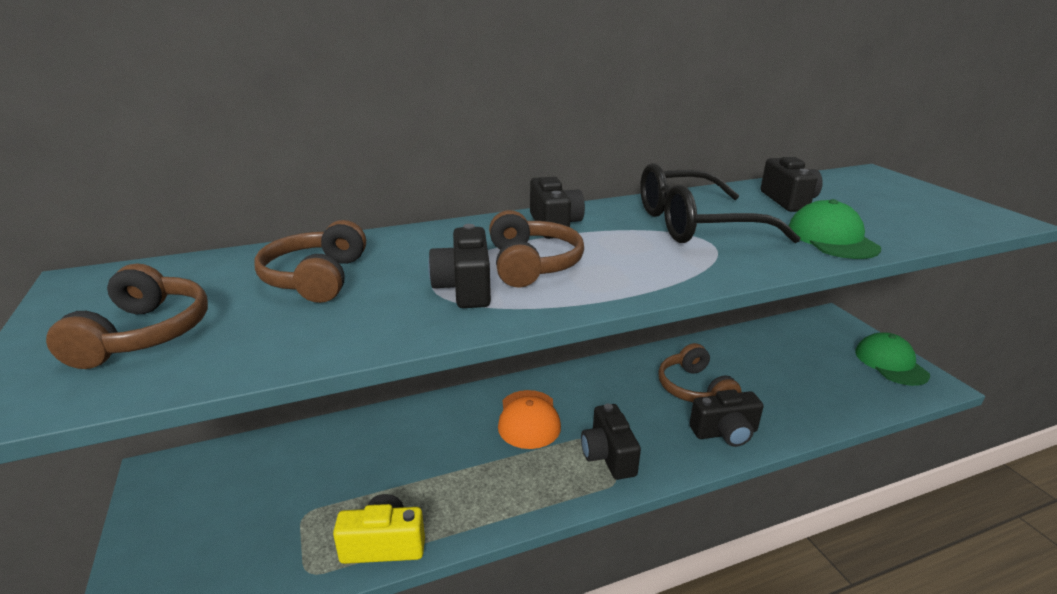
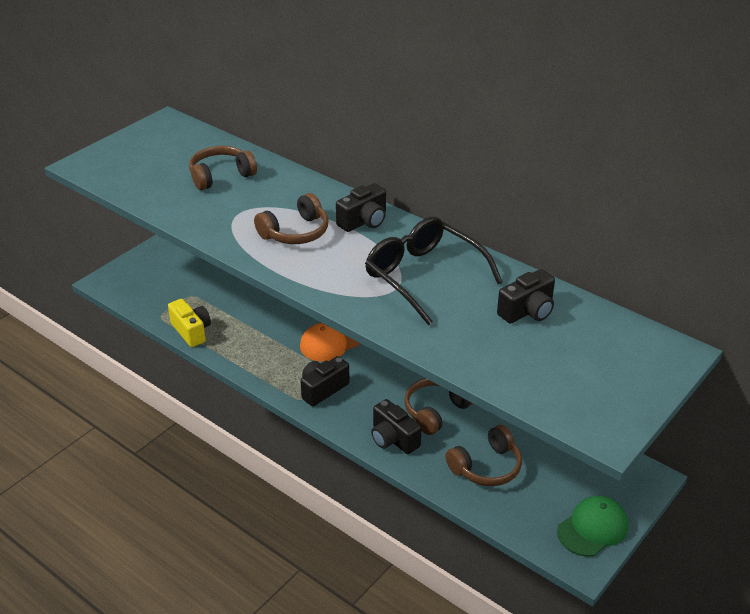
camera: 60 degrees right, 10 degrees up
brown headphones [46,264,208,369] -> brown headphones moved to [445,425,522,486]
black camera [428,224,491,308] -> none
green cap [789,199,881,259] -> none

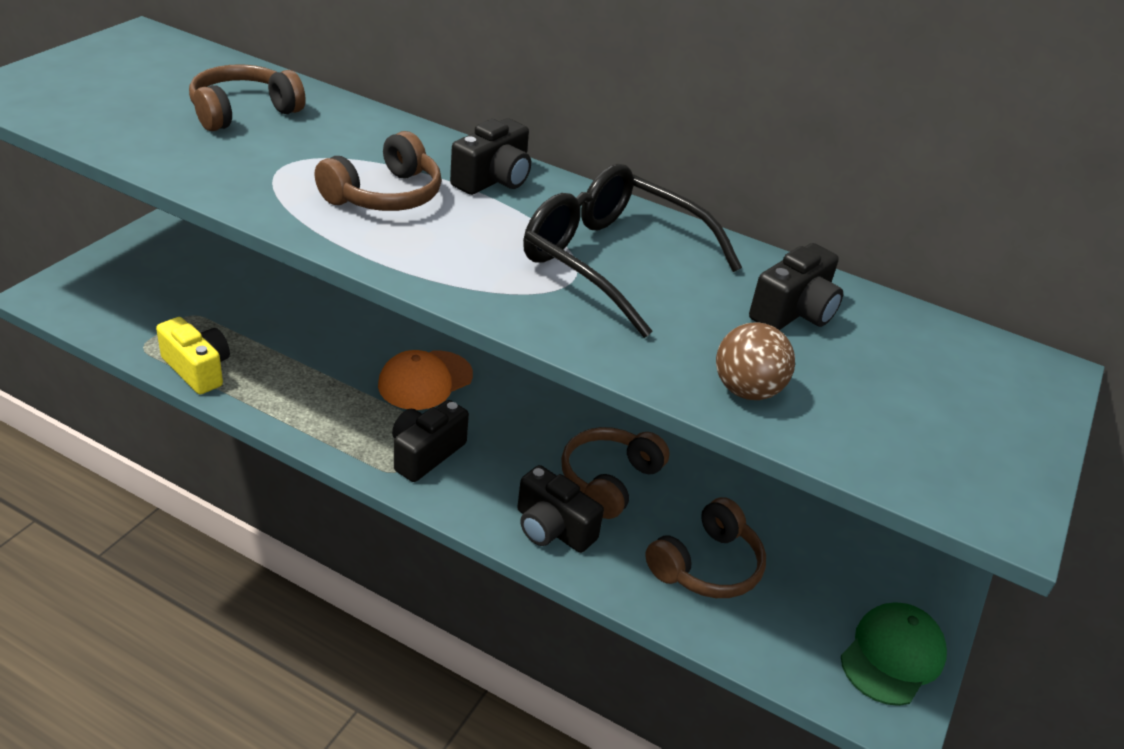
camera: 15 degrees left, 0 degrees up
none -> brown ball [716,322,795,400]

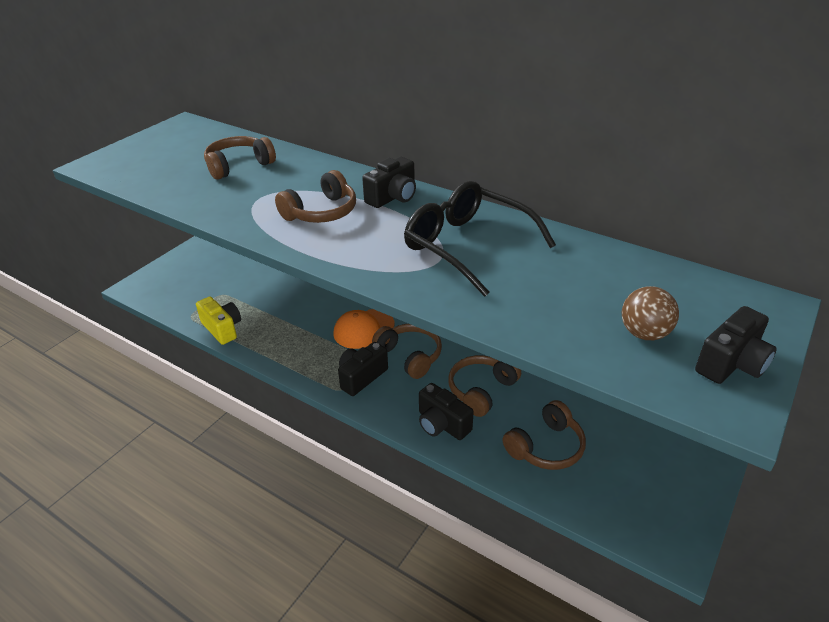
camera: 10 degrees right, 0 degrees up
brown ball [716,322,795,400] -> brown ball moved to [622,286,679,340]
black camera [749,243,843,330] -> black camera moved to [695,306,777,384]
green cap [841,603,947,706] -> none
none -> brown headphones [372,324,442,379]

